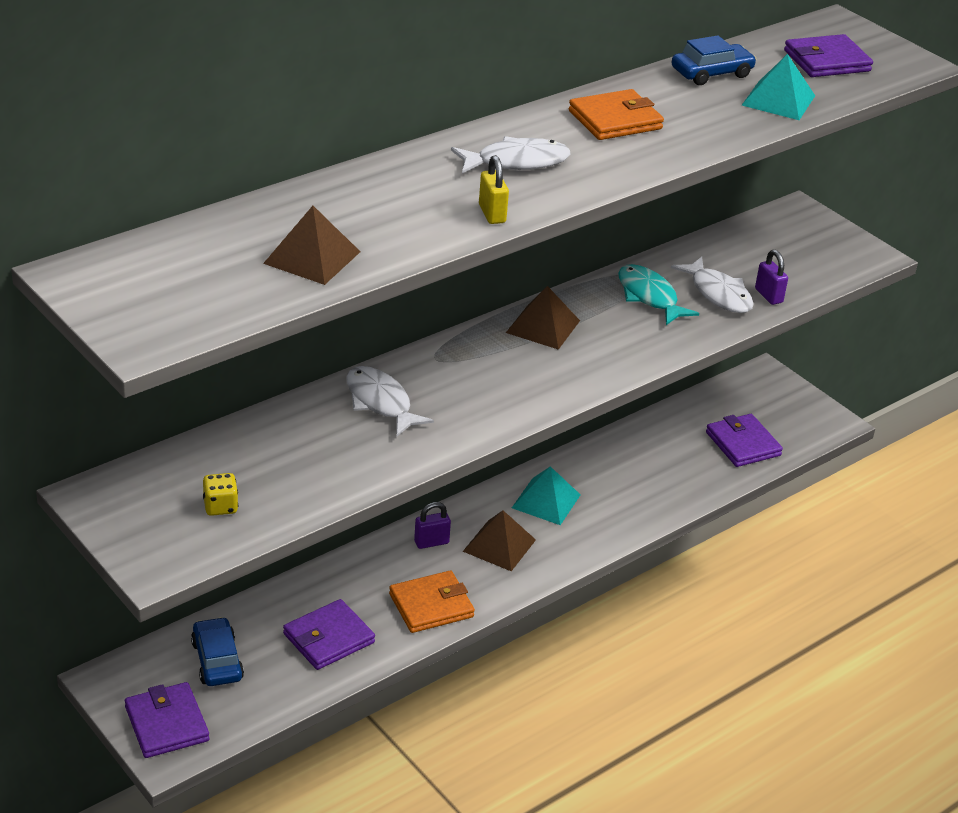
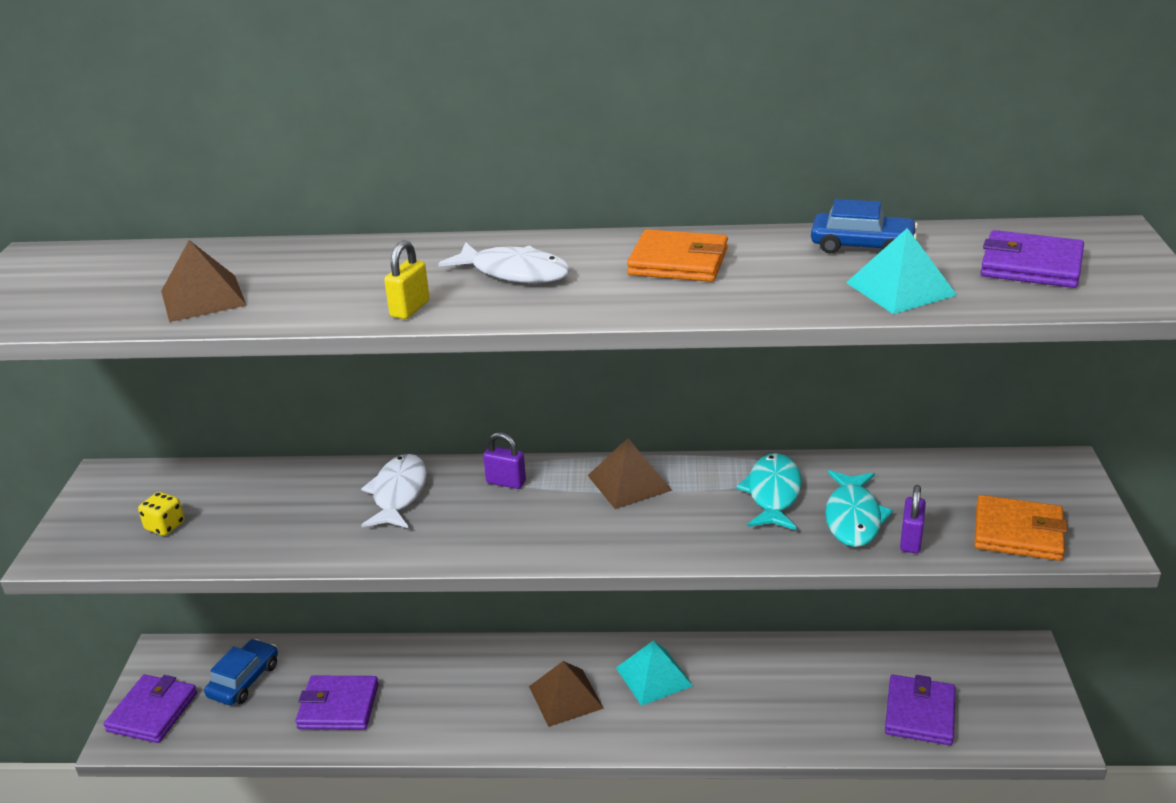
camera: 45 degrees right, 5 degrees down
orange wallet [389,571,475,633] -> orange wallet moved to [974,495,1067,561]
purple padlock [414,502,451,549] -> purple padlock moved to [483,432,526,489]
white fish [671,257,754,313] -> turquoise fish [825,470,893,547]

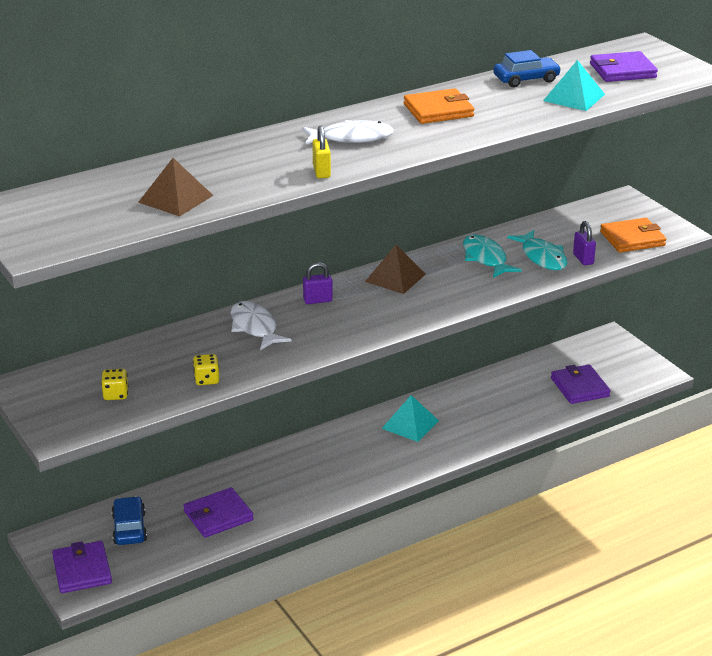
camera: 35 degrees left, 0 degrees up
brown pyramid [529,661,604,727] -> none
none -> yellow dice [193,354,219,385]

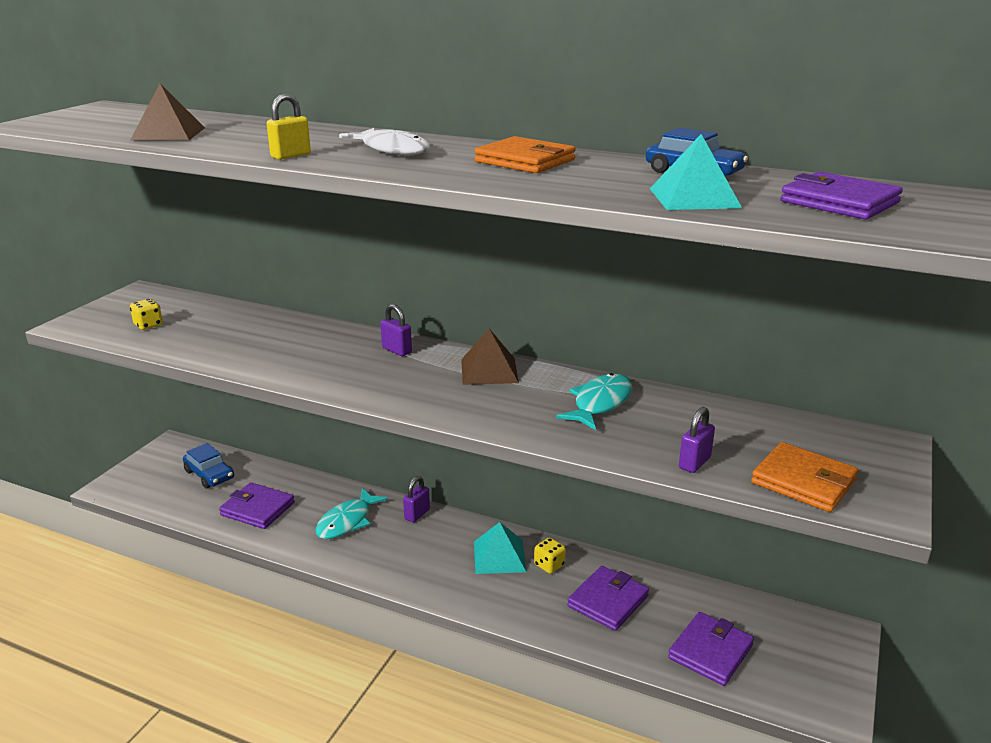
camera: 55 degrees right, 5 degrees down
purple wallet [52,541,112,593] -> purple wallet moved to [567,566,649,631]
blue car [112,496,147,545] -> blue car turned 90 degrees clockwise [183,443,234,489]
yellow dice [193,354,219,385] -> yellow dice moved to [534,538,566,574]
white fish [231,301,292,350] -> none
turquoise fish [507,230,567,270] -> turquoise fish moved to [315,488,388,539]
none -> purple padlock [403,476,430,523]

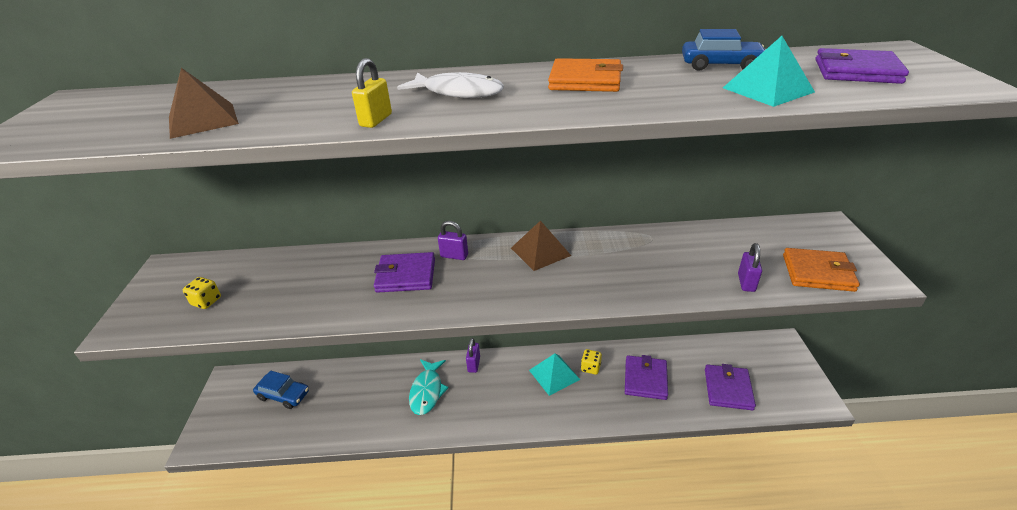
camera: 25 degrees left, 10 degrees up
purple wallet [219,482,295,529] -> purple wallet moved to [374,252,435,293]
turquoise fish [556,373,633,430] -> none

